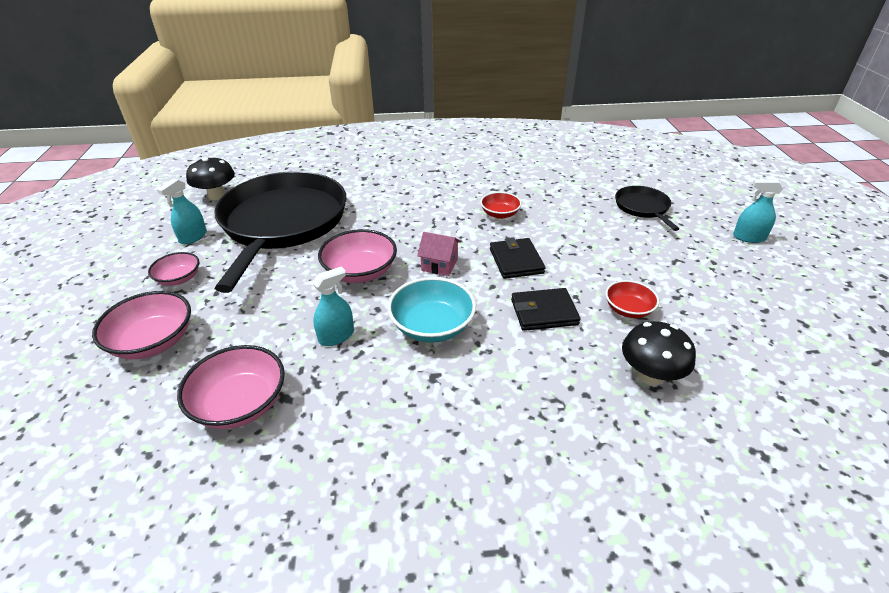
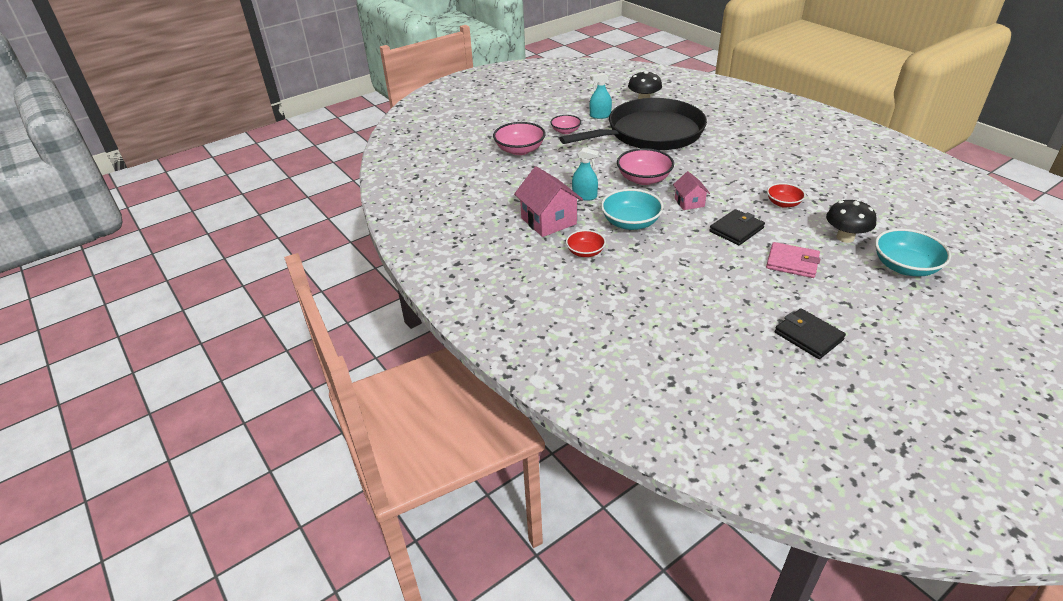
camera: 60 degrees right, 0 degrees up
pink bowl [177,345,285,429] -> none
black wallet [511,288,581,331] -> black wallet moved to [775,308,846,359]
red bowl [605,280,659,318] -> red bowl moved to [566,230,606,257]
black pan [615,186,679,231] -> turquoise bowl [875,228,951,277]
black mushroom [622,321,696,385] -> black mushroom moved to [826,199,877,243]
turquoise spray bottle [733,179,783,243] -> none
none -> pink house [514,166,583,237]
none -> pink wallet [766,242,820,278]

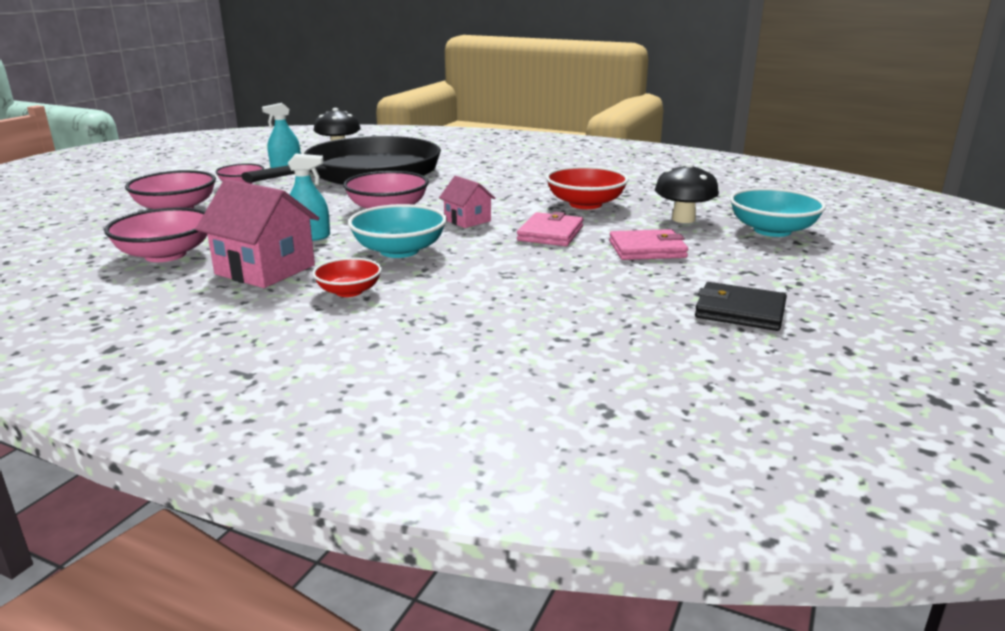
camera: 30 degrees left, 15 degrees down
black wallet [710,209,765,245] -> pink wallet [517,212,583,246]
red bowl [767,183,806,208] -> red bowl [546,166,629,209], size x1.63
none -> pink bowl [104,208,207,262]

